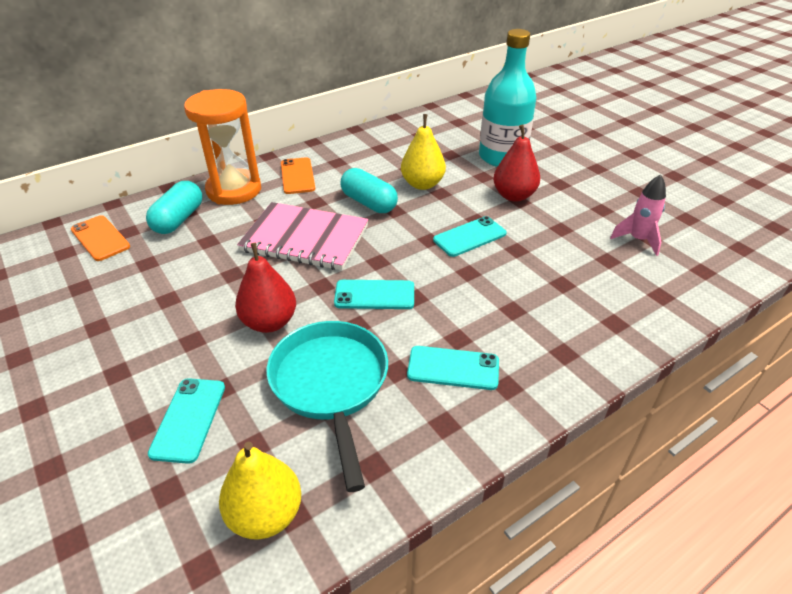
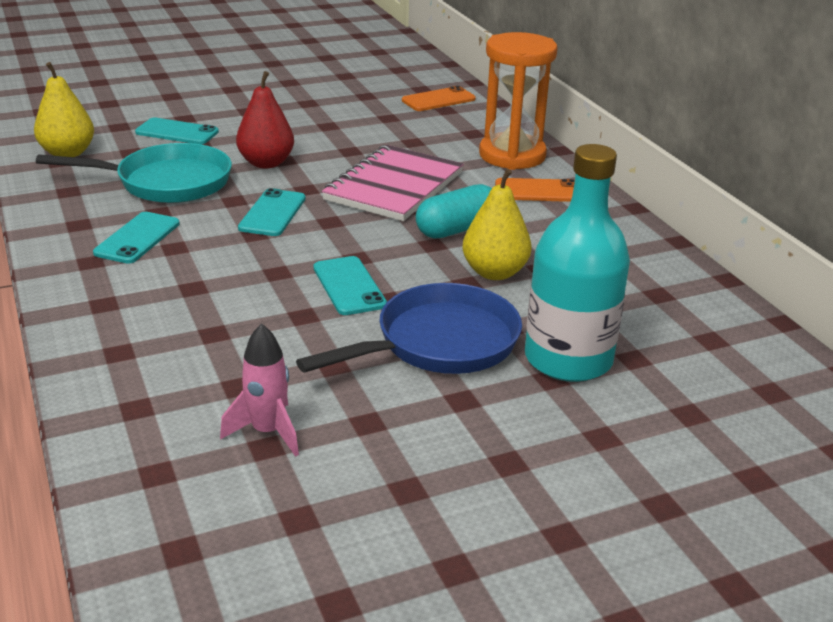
camera: 100 degrees right, 10 degrees down
turquoise capsule [146,181,202,234] -> none
red pear [493,125,540,202] -> blue pan [296,283,522,374]

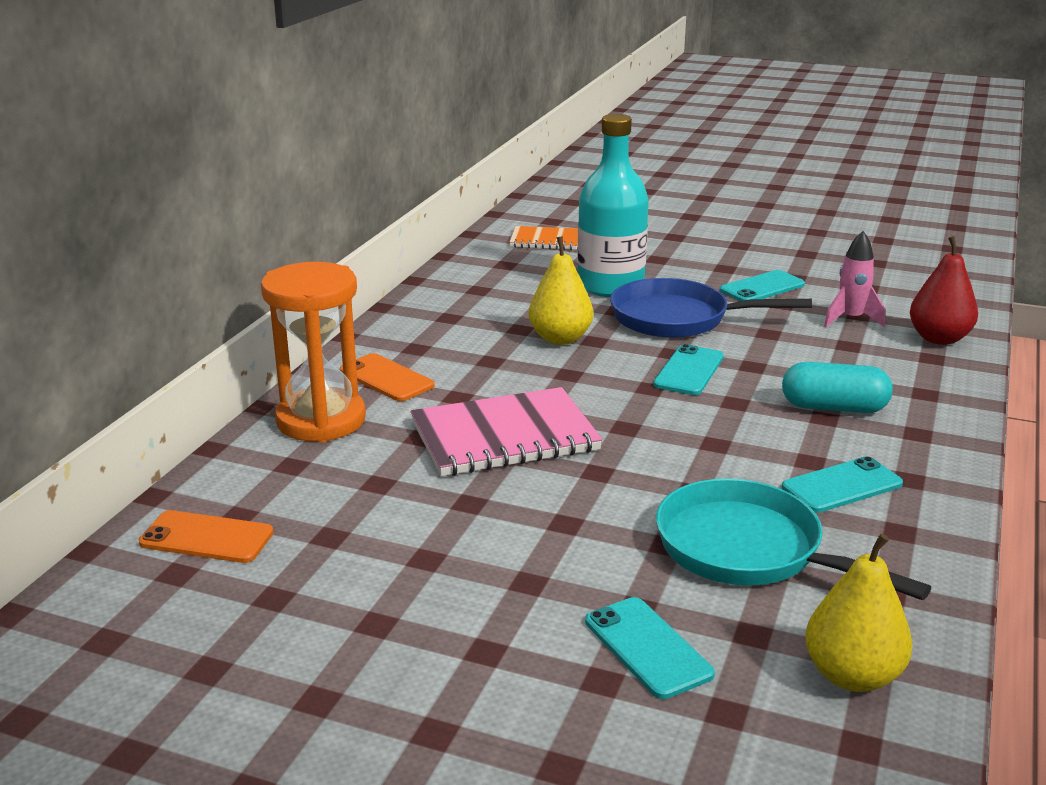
camera: 135 degrees left, 5 degrees down
red pear [236,71,294,168] -> red pear moved to [910,236,978,345]
turquoise phone [238,188,306,236] -> turquoise phone moved to [720,270,805,301]
turquoise capsule [416,184,492,239] -> turquoise capsule moved to [782,362,893,413]
none -> orange notebook [509,226,578,250]

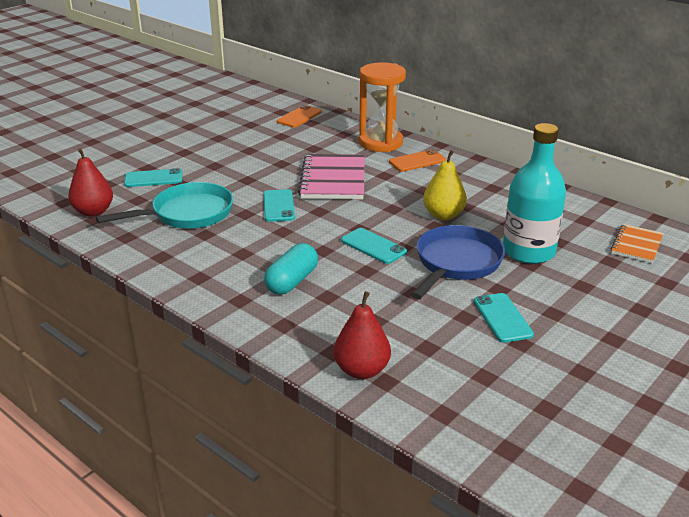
camera: 110 degrees right, 5 degrees up
turquoise phone [782,456,903,513] -> turquoise phone moved to [263,189,295,222]
yellow pear [805,533,913,692] -> red pear [68,148,113,217]
pink rocket [824,231,885,327] -> none

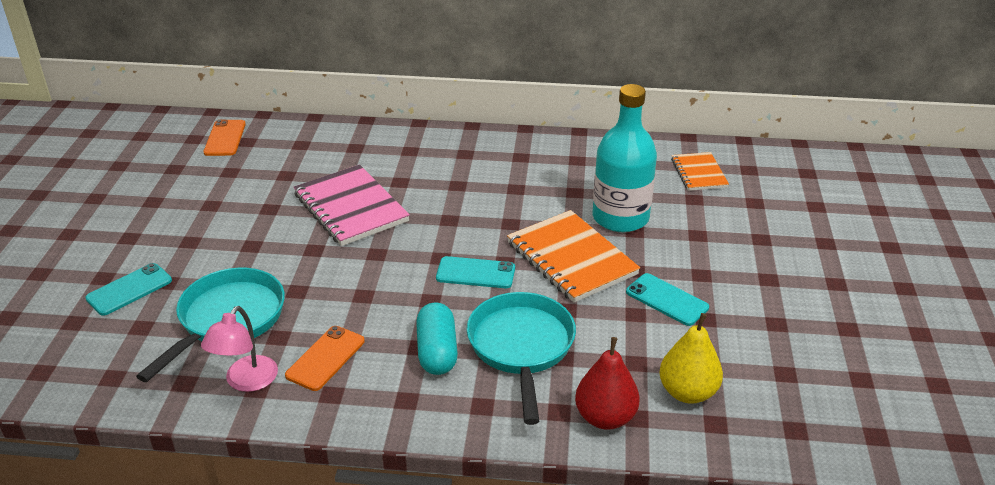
camera: 35 degrees left, 5 degrees up
red pear [68,148,113,217] -> none
turquoise phone [263,189,295,222] -> none
orange hourglass [359,62,406,152] -> none
orange phone [389,149,446,172] -> orange phone moved to [285,326,365,391]
blue pan [410,225,505,299] -> orange notebook [507,210,640,303]
yellow pear [423,150,467,220] -> yellow pear moved to [659,313,723,404]
none -> pink lamp [201,306,278,392]
none -> turquoise pan [466,292,576,425]

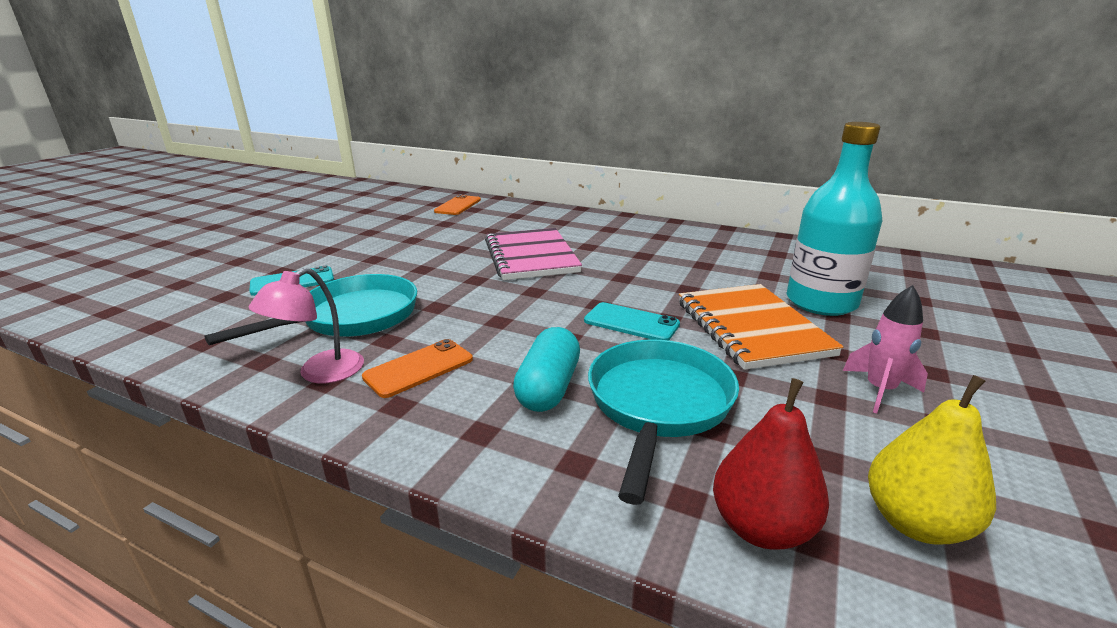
camera: 20 degrees right, 10 degrees down
turquoise phone [626,273,709,326] -> pink rocket [843,285,928,413]
orange notebook [671,152,729,191] -> none

